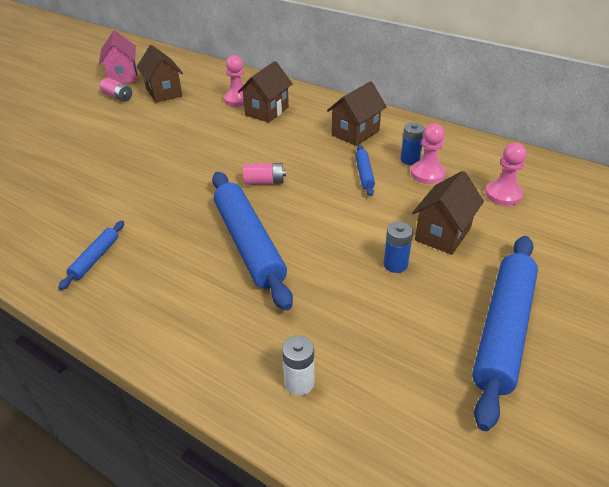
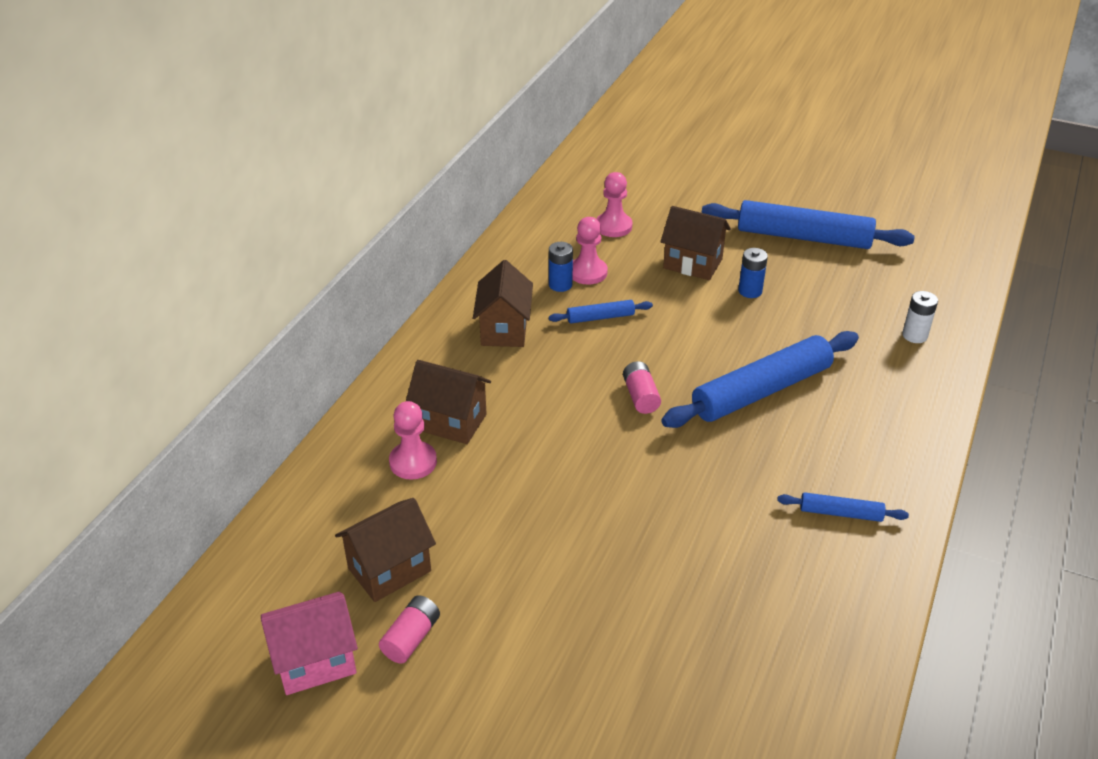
camera: 100 degrees left, 0 degrees up
brown house [327,81,387,146] -> brown house turned 60 degrees clockwise [473,260,533,347]

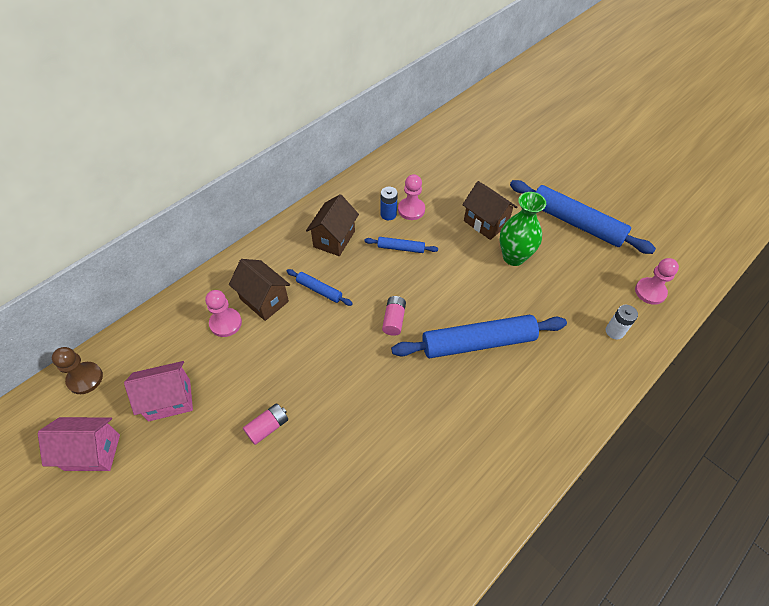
camera: 20 degrees right, 15 degrees up
brown house [335,498,436,602] -> pink house [124,361,193,422]
pink battery [379,595,440,664] -> pink battery moved to [243,403,288,445]
pink pawn [596,172,633,237] -> pink pawn moved to [635,258,679,305]
blue battery [738,248,768,298] -> green vase [500,192,546,266]
blue rolling pin [777,492,909,522] -> blue rolling pin moved to [287,269,353,306]
none -> brown pawn [52,347,103,394]

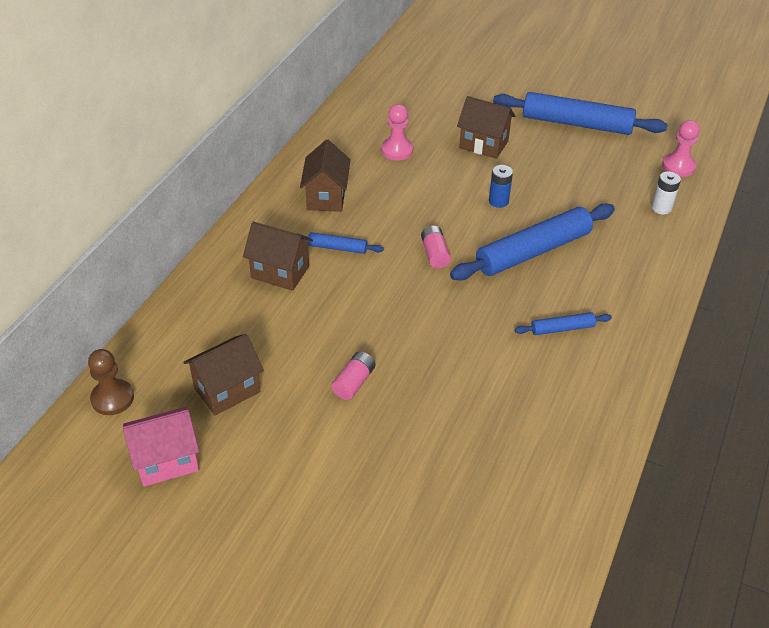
camera: 20 degrees left, 10 degrees down
pink house [124,361,193,422] -> brown house [183,334,264,415]
pink pawn [205,290,242,337] -> none
blue rolling pin [364,237,438,253] -> blue rolling pin moved to [515,312,612,335]
blue battery [380,187,398,220] -> blue battery moved to [489,165,513,208]
green vase [500,192,546,266] -> none

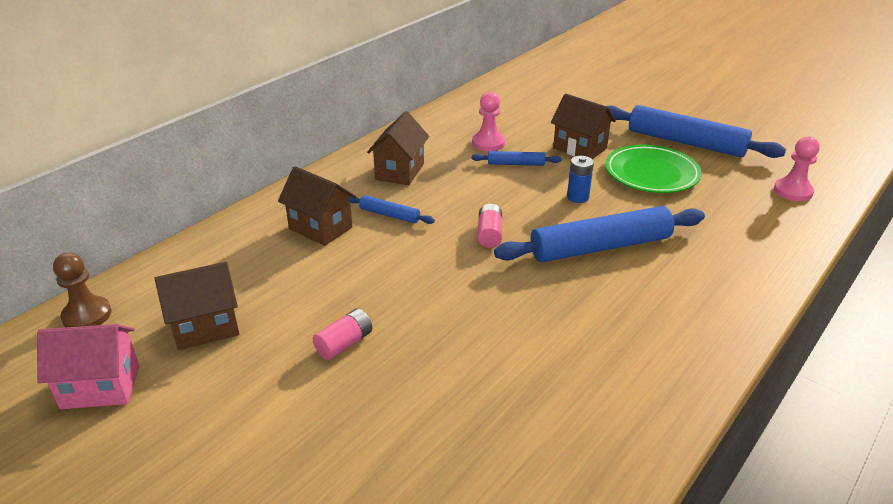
camera: 15 degrees right, 10 degrees down
blue rolling pin [515,312,612,335] -> blue rolling pin moved to [472,151,561,166]
white battery [651,172,681,214] -> none
none -> green plate [605,144,702,193]

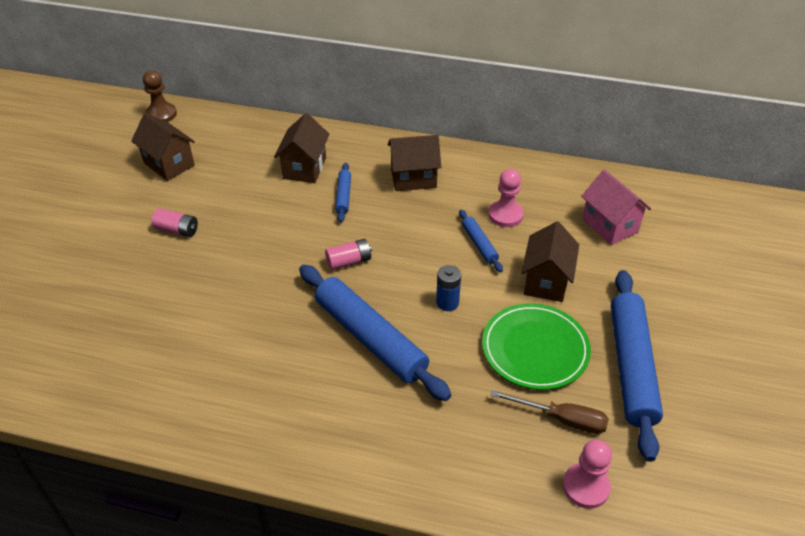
camera: 65 degrees right, 10 degrees up
pink house [37,324,139,409] -> pink house moved to [581,170,651,245]
none -> brown screwdriver [490,390,609,434]

